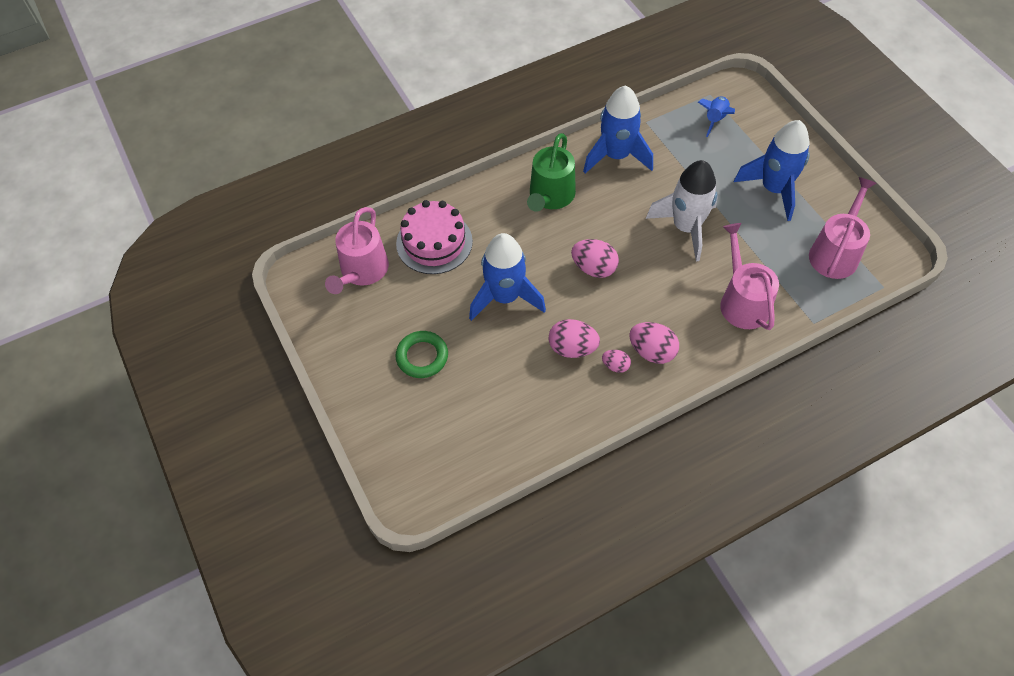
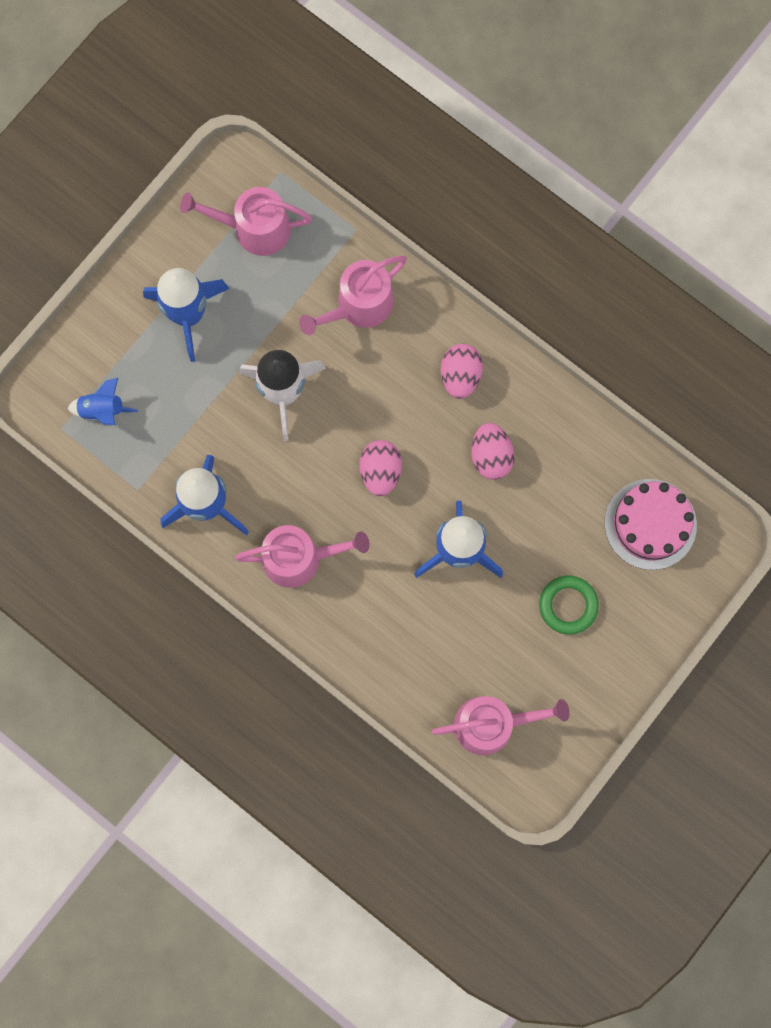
camera: 115 degrees left, 20 degrees up
pink cake [396,200,473,274] -> pink cake moved to [605,479,697,570]
green watering can [527,133,576,212] -> pink watering can [235,525,369,588]
pink egg [602,350,631,373] -> none

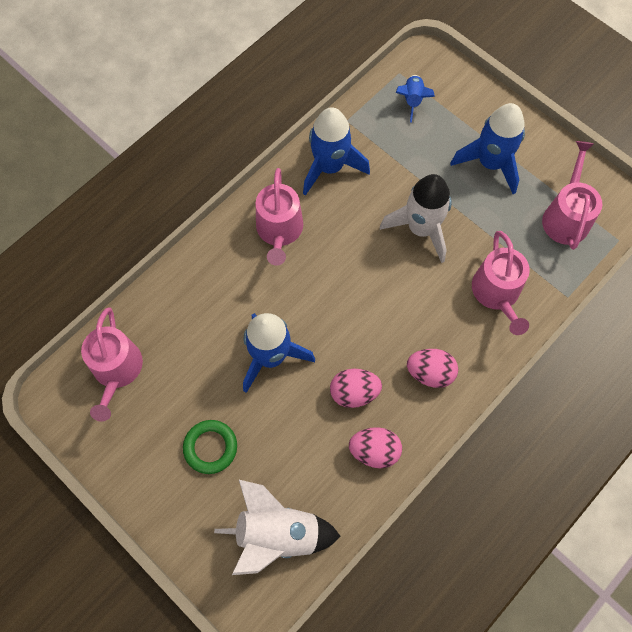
camera: 95 degrees right, 10 degrees down
pink watering can [299,256,407,335] -> pink watering can turned 150 degrees counterclockwise [472,231,530,335]
pink egg [359,440,402,496] -> pink egg moved to [349,427,402,468]
pink cake [605,479,697,570] -> white rocket [214,480,341,575]

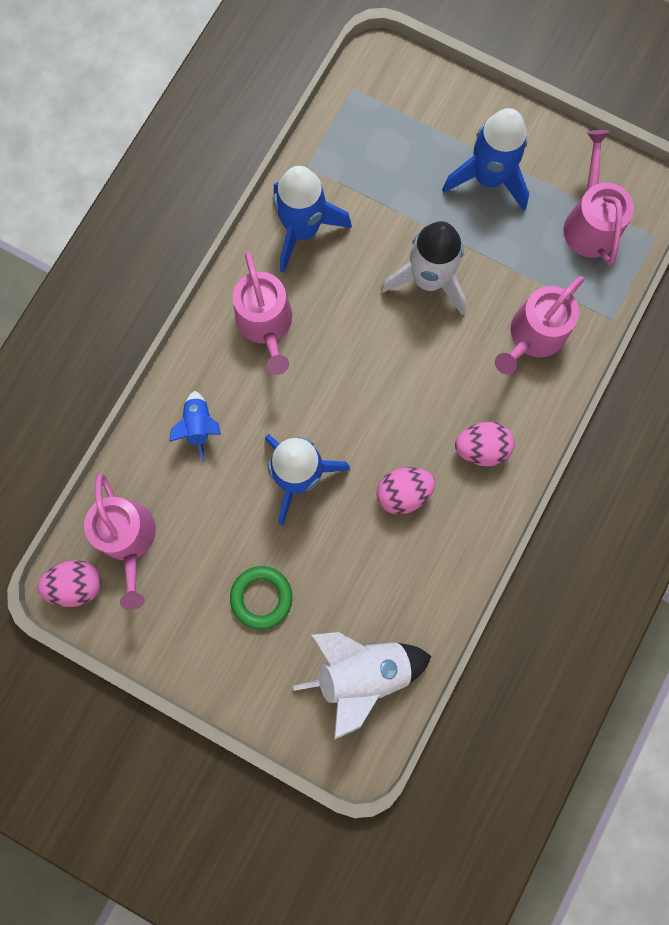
camera: 15 degrees left, 10 degrees up
pink egg [349,427,402,468] -> pink egg moved to [37,560,101,607]
blue rocket [396,75,435,123] -> blue rocket moved to [169,391,221,462]
pink watering can [472,231,530,335] -> pink watering can turned 60 degrees clockwise [495,276,584,374]

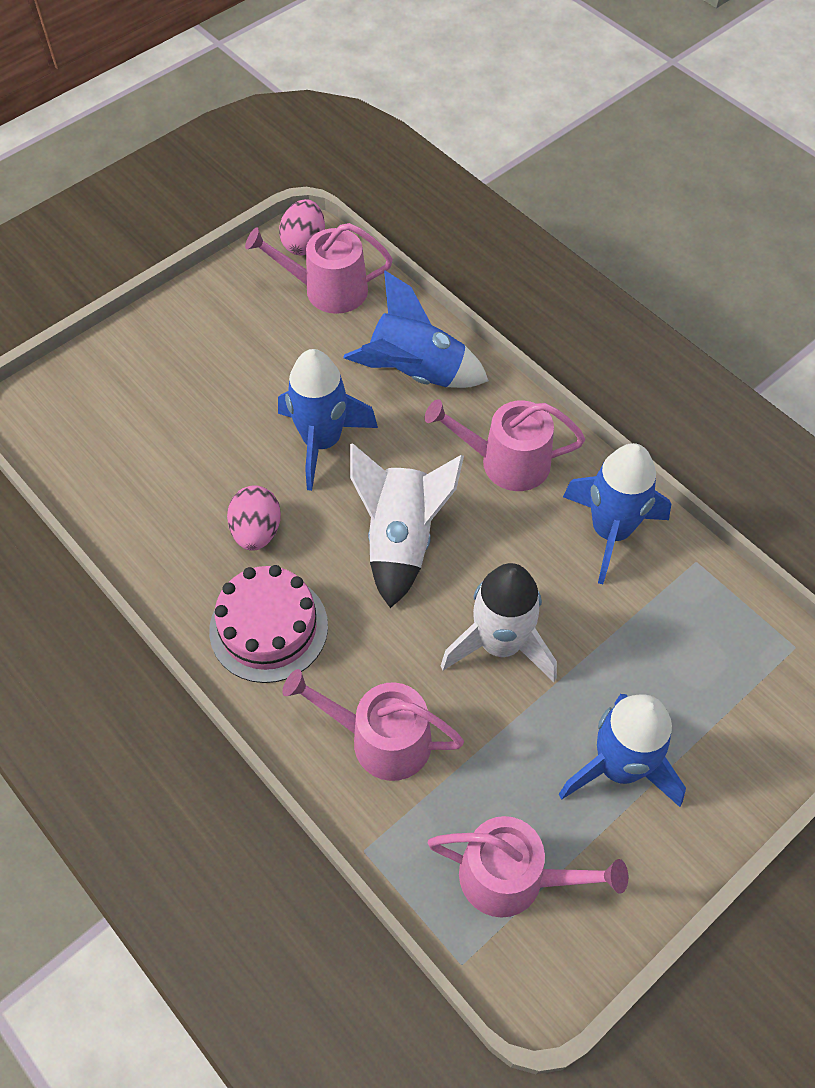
camera: 110 degrees right, 20 degrees down
blue rocket [169,391,221,462] -> blue rocket [343,271,489,388], size x1.83
green ring [230,566,292,629] -> none
white rocket [293,632,432,740] -> white rocket moved to [350,443,464,608]
pink egg [455,422,515,466] -> pink cake [209,565,328,683]
pink watering can [495,276,584,374] -> pink watering can turned 45 degrees counterclockwise [282,669,464,781]

